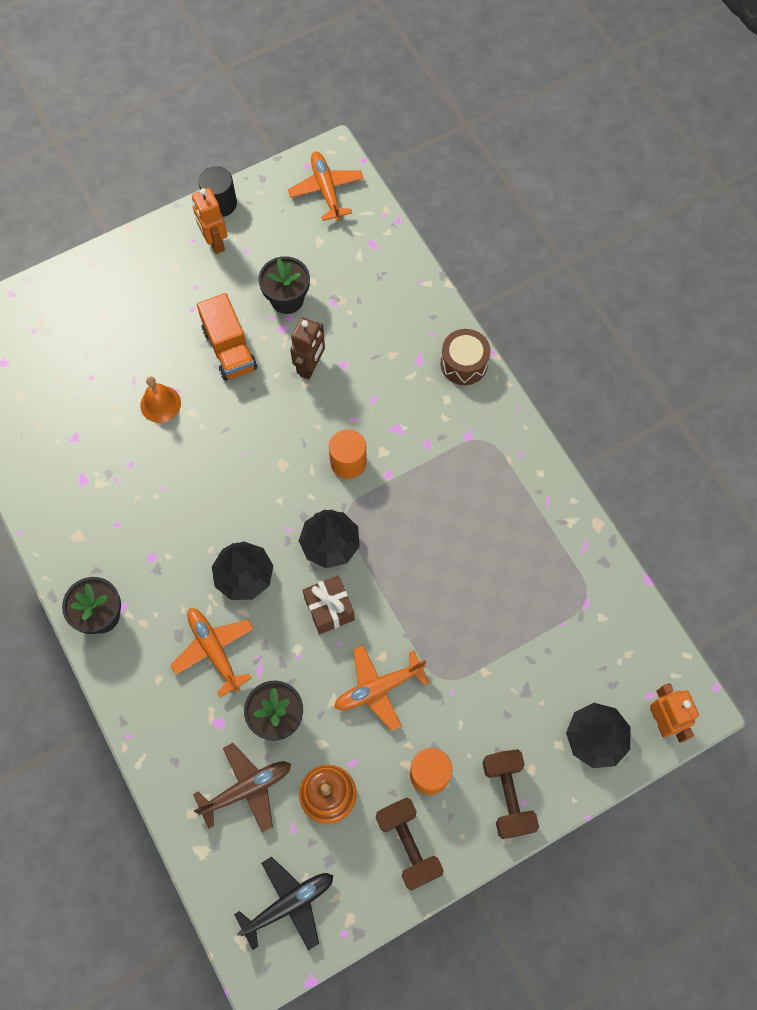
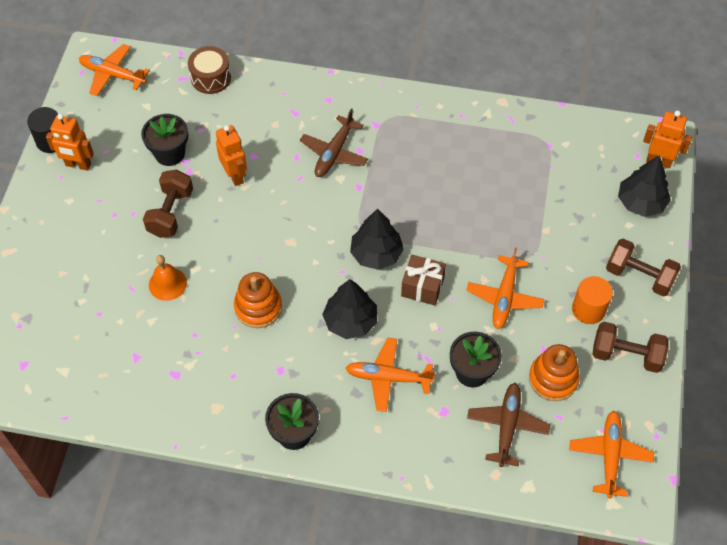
camera: 50 degrees left, 10 degrees down
orange truck [197,293,257,381] -> brown dumbbell [143,169,193,238]
black plane [234,856,333,951] -> orange plane [569,411,654,498]
brown robot [290,317,325,380] -> orange robot [216,125,247,186]
orange cylinder [329,429,367,479] -> none
brown drum [440,329,490,385] -> brown drum moved to [188,46,231,94]
none -> orange stacking toy [234,272,282,328]
none -> brown plane [300,108,368,177]

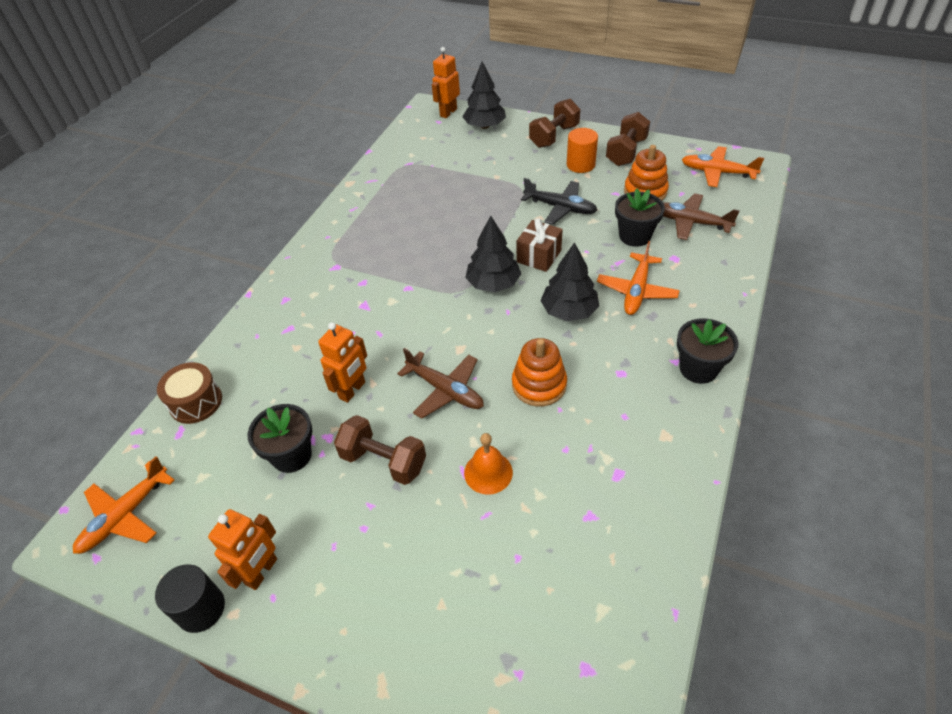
camera: 75 degrees left, 10 degrees down
orange robot [216,125,247,186] -> orange robot turned 135 degrees clockwise [318,322,367,403]
brown plane [300,108,368,177] -> brown plane moved to [397,348,484,419]
orange plane [466,247,544,329] -> black plane [521,178,597,225]

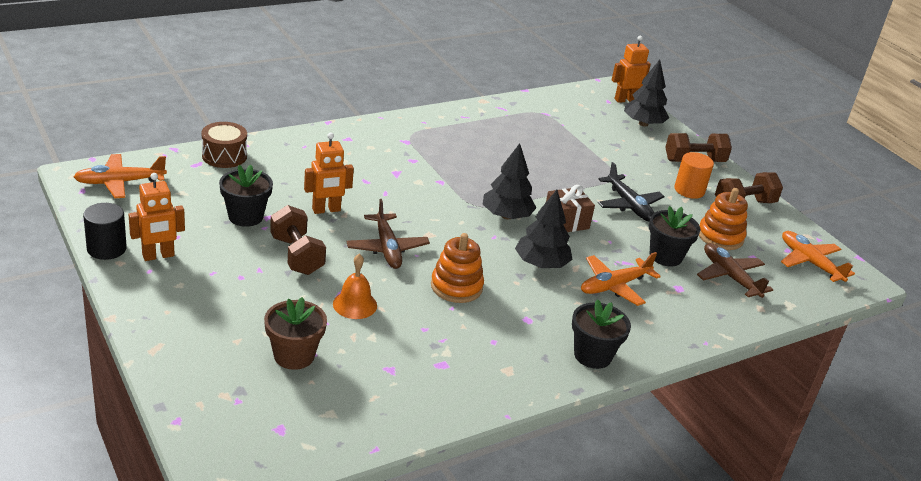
camera: 30 degrees right, 15 degrees down
none -> brown flower pot [264,297,327,370]

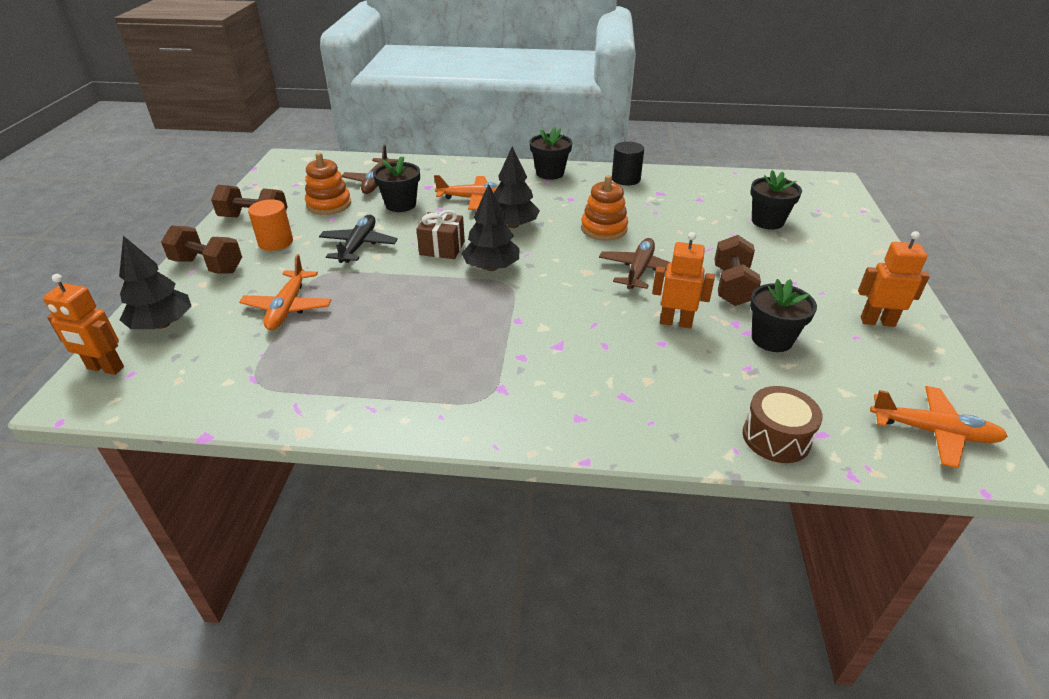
camera: 140 degrees left, 5 degrees up
black cylinder [83,203,127,260] -> black cylinder moved to [612,142,644,185]
brown flower pot [264,297,327,370] -> black flower pot [750,170,802,230]
orange bell [333,254,377,319] -> none
orange plane [781,231,855,282] -> orange plane moved to [239,254,331,330]

